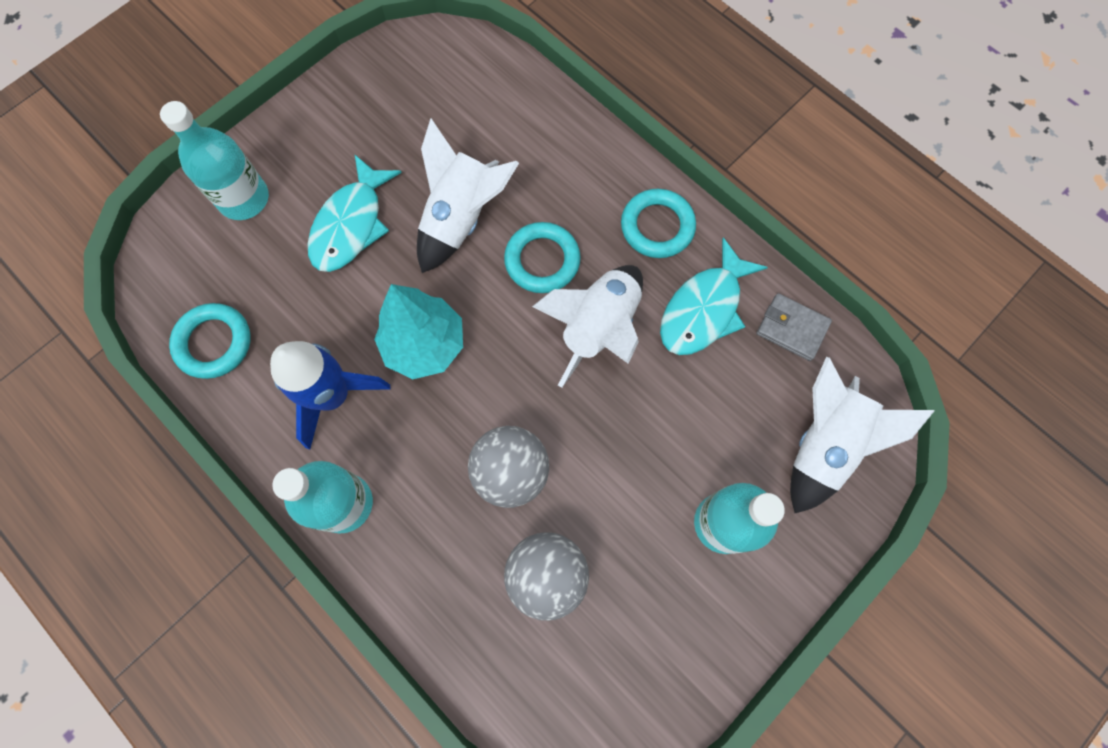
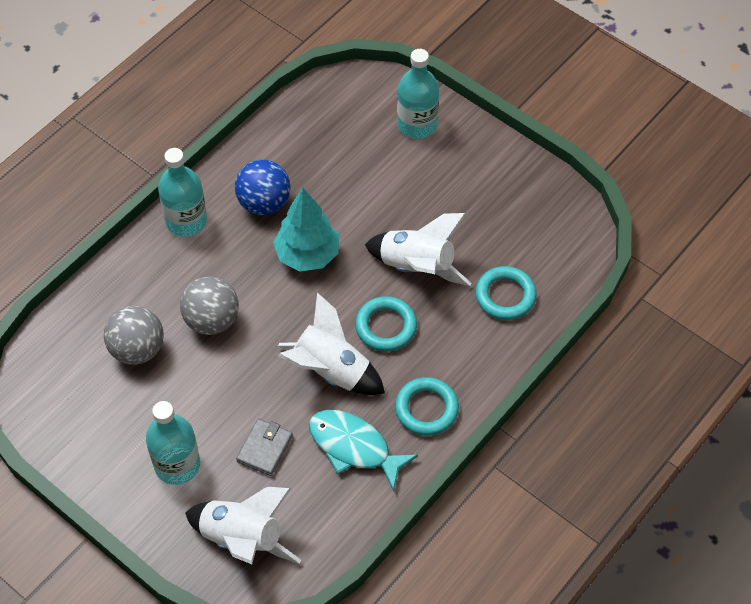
camera: 85 degrees right, 15 degrees down
turquoise ring [169,303,251,379] -> turquoise ring moved to [475,266,537,320]
blue rocket [270,341,391,450] -> blue ball [235,159,291,215]
turquoise fish [308,155,402,272] -> none
grey wallet [756,293,832,361] -> grey wallet moved to [236,418,293,476]

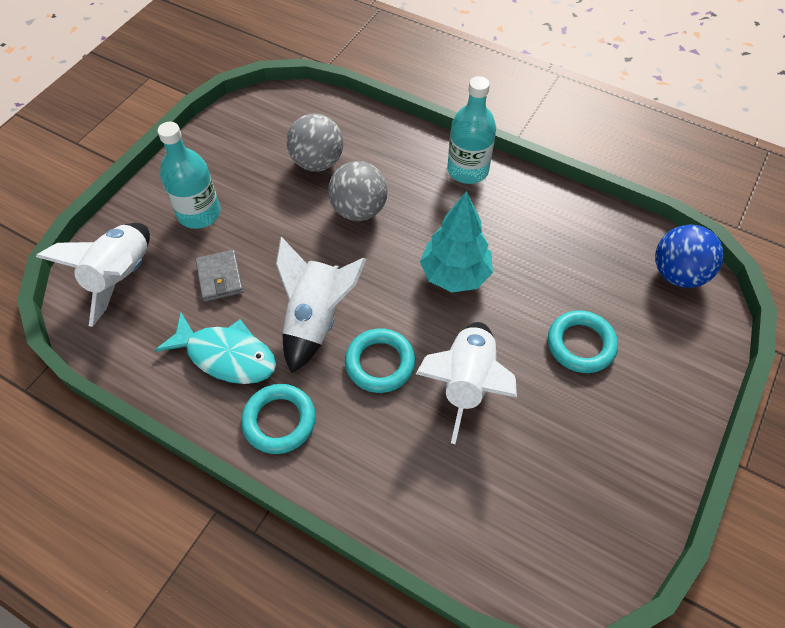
camera: 80 degrees right, 0 degrees up
blue ball [235,159,291,215] -> blue ball moved to [655,225,724,288]
grey wallet [236,418,293,476] -> grey wallet turned 60 degrees clockwise [196,250,243,302]
turquoise fish [309,410,418,492] -> turquoise fish turned 90 degrees clockwise [155,312,276,384]
turquoise bottle [397,49,439,139] -> none
turquoise ring [475,266,537,320] -> turquoise ring moved to [548,310,618,373]

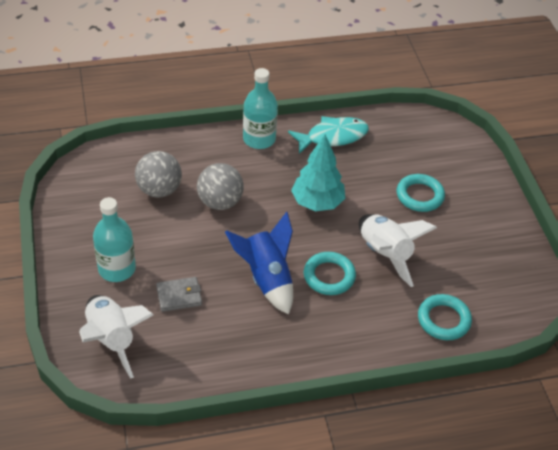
camera: 45 degrees left, 10 degrees down
turquoise fish [155,312,276,384] -> turquoise fish moved to [288,116,369,154]
grey wallet [196,250,243,302] -> grey wallet turned 45 degrees counterclockwise [156,277,202,312]
turquoise ring [241,384,316,454] -> turquoise ring moved to [418,294,472,340]
white rocket [276,237,366,373] -> blue rocket [225,212,293,315]
blue ball [655,225,724,288] -> none

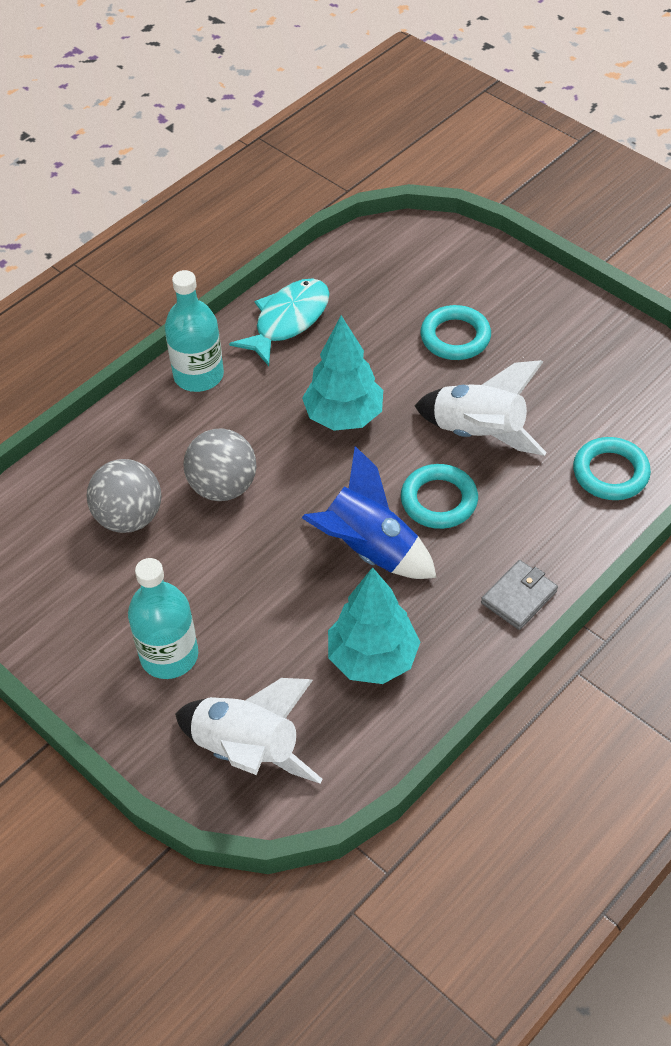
camera: 30 degrees left, 5 degrees up
grey wallet [156,277,202,312] -> grey wallet moved to [481,560,558,630]
none -> turquoise tree [328,567,420,684]

